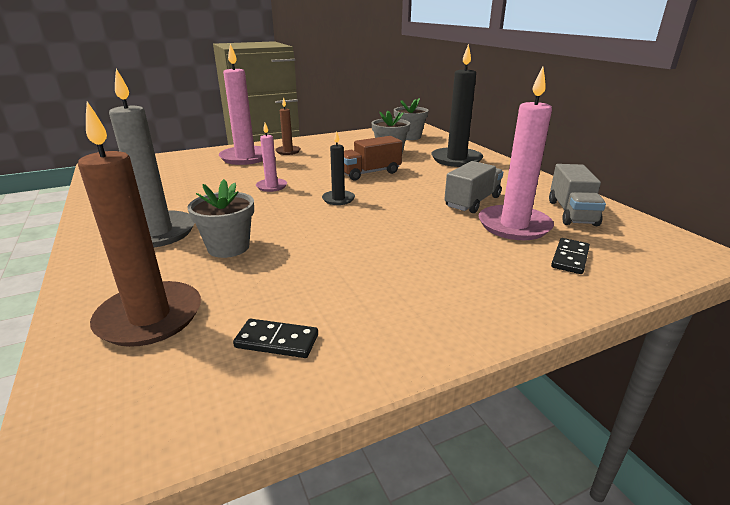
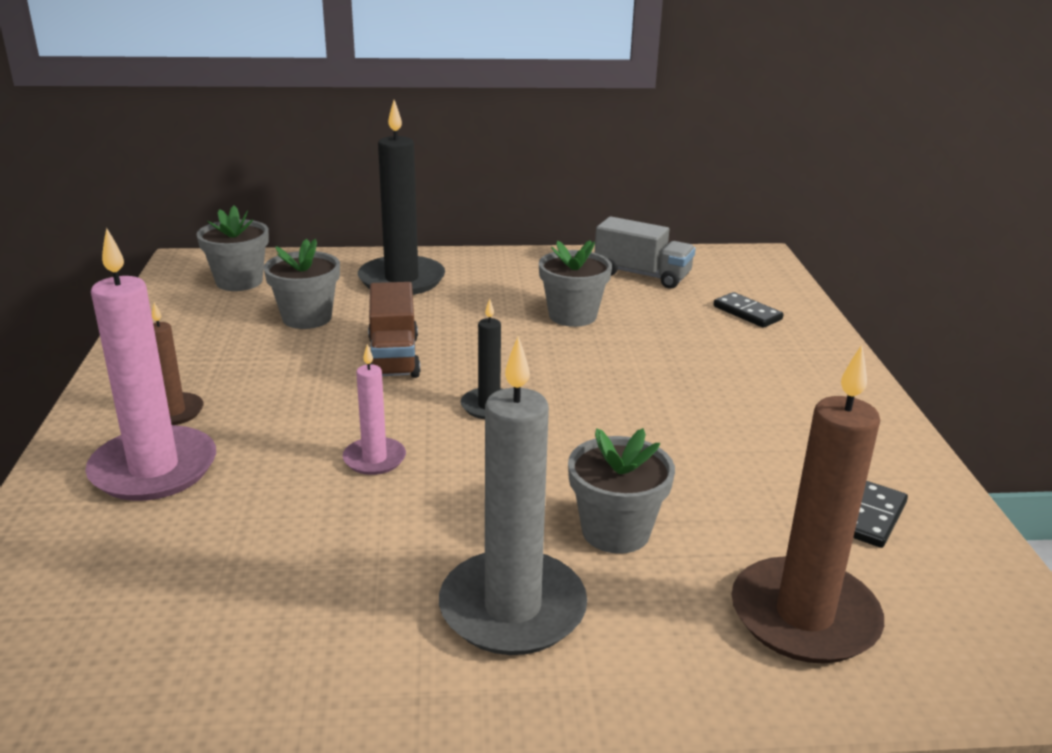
camera: 70 degrees left, 0 degrees up
grey truck [444,161,503,213] -> grey flower pot [539,240,612,327]
pink candle [478,67,554,240] -> none

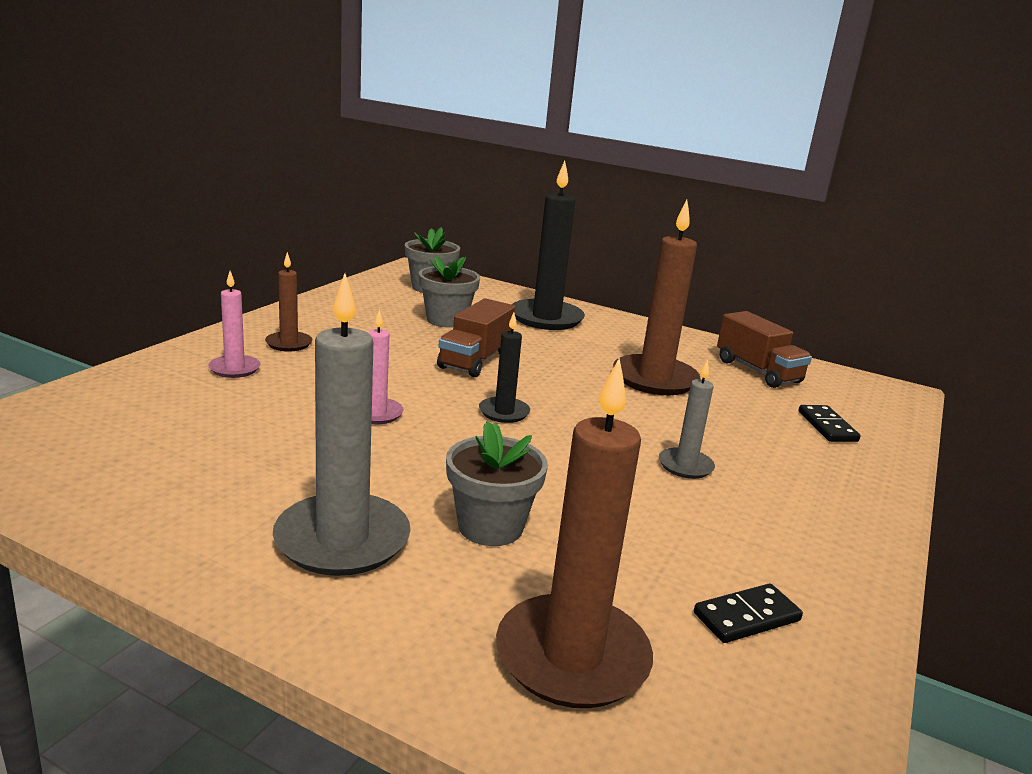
camera: 30 degrees right, 5 degrees down
pink candle [85,228,216,501] -> pink candle [208,271,261,378], size x0.52
grey flower pot [539,240,612,327] -> brown candle [613,200,700,395]
grey truck [595,216,696,289] -> brown truck [717,311,812,388]
none -> grey candle [659,359,715,479]

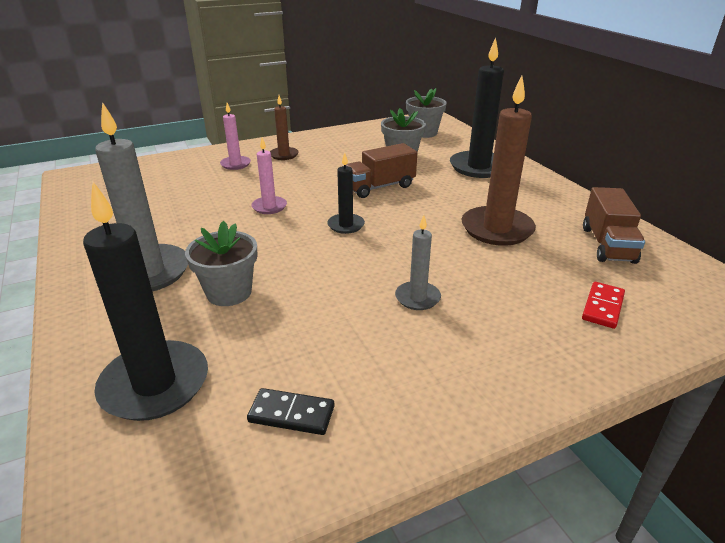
camera: 40 degrees right, 10 degrees up
brown candle [496,358,653,708] -> black candle [83,182,208,421]
black domino [798,405,860,442] -> red domino [582,282,625,329]

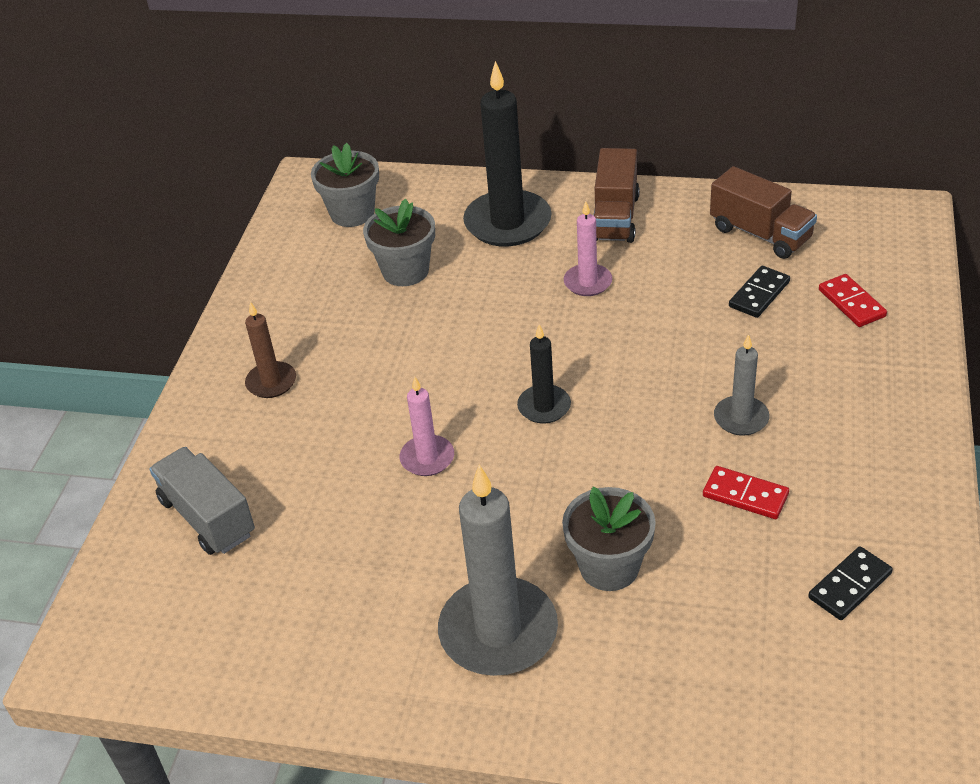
camera: 50 degrees left, 10 degrees up
black candle [83,182,208,421] -> none
pink candle [220,103,251,170] -> pink candle moved to [564,202,612,296]
brown truck [346,143,417,198] -> brown truck moved to [593,148,640,243]
brown candle [461,76,536,246] -> none
none -> grey truck [149,447,255,555]
none -> red domino [703,466,789,519]
none -> black domino [729,266,790,318]

